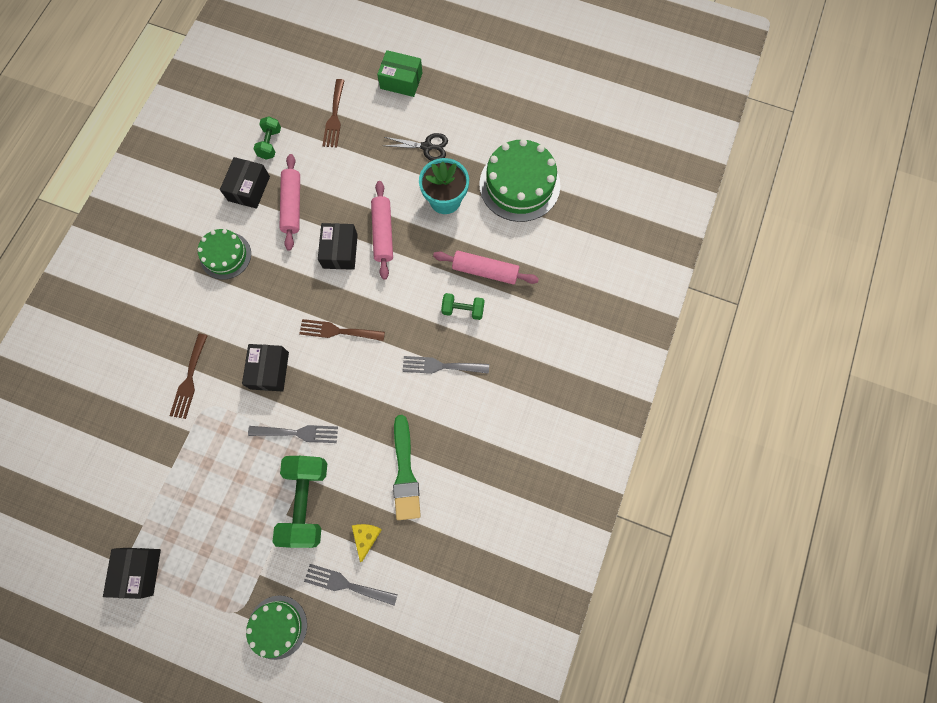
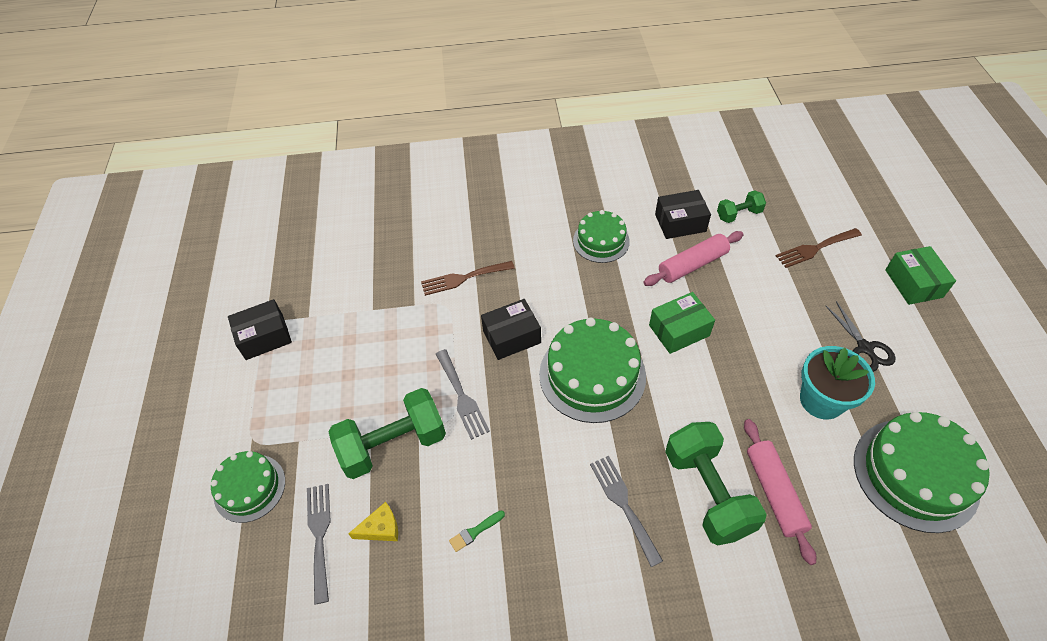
camera: 65 degrees right, 20 degrees down
brown fork [299,319,385,341] -> green cake [539,317,646,423]
black box [318,223,358,270] -> green box [649,292,715,354]
pink rolling pin [371,181,393,280] -> none
green brush [393,415,421,520] -> green brush [449,510,505,552], size x0.45
green dumbbell [441,293,485,320] -> green dumbbell [665,422,767,546], size x1.92

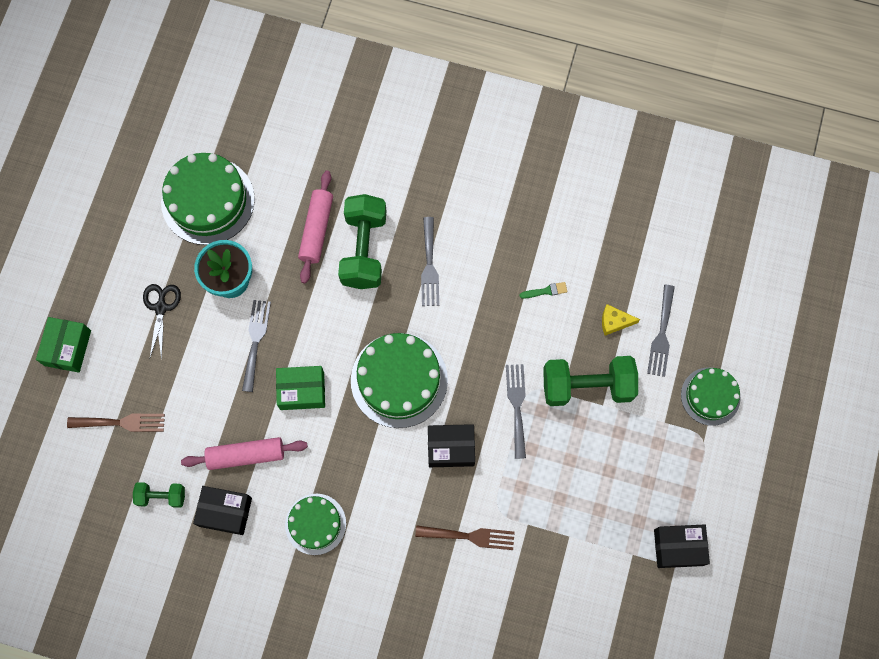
camera: 160 degrees left, 20 degrees up
none -> grey fork [242,300,271,392]

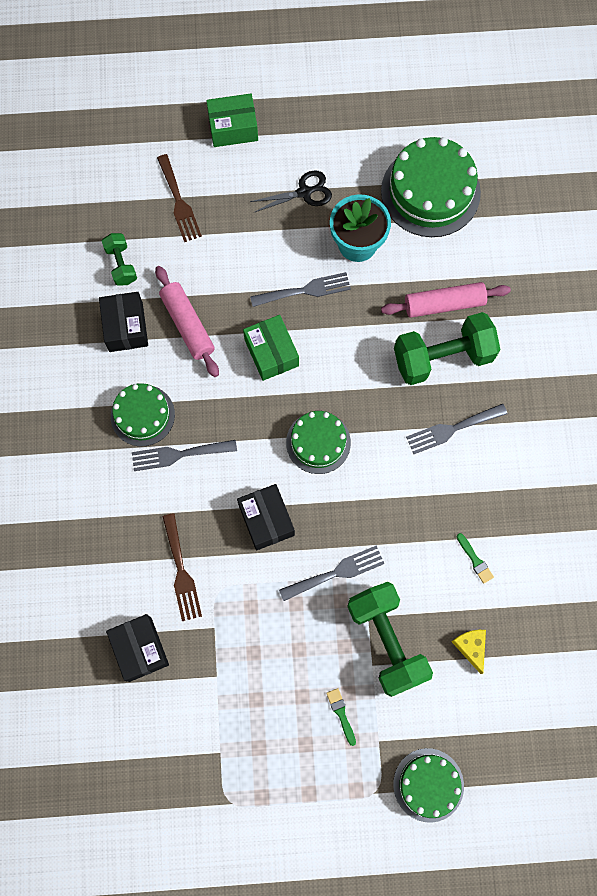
camera: 70 degrees right, 0 degrees up
green cake [351,333,448,428] -> green cake [286,411,351,474], size x0.61
grey fork [647,285,675,377] -> grey fork moved to [132,440,237,471]
black box [654,524,710,568] -> black box moved to [106,614,169,682]
none -> green brush [326,688,356,746]

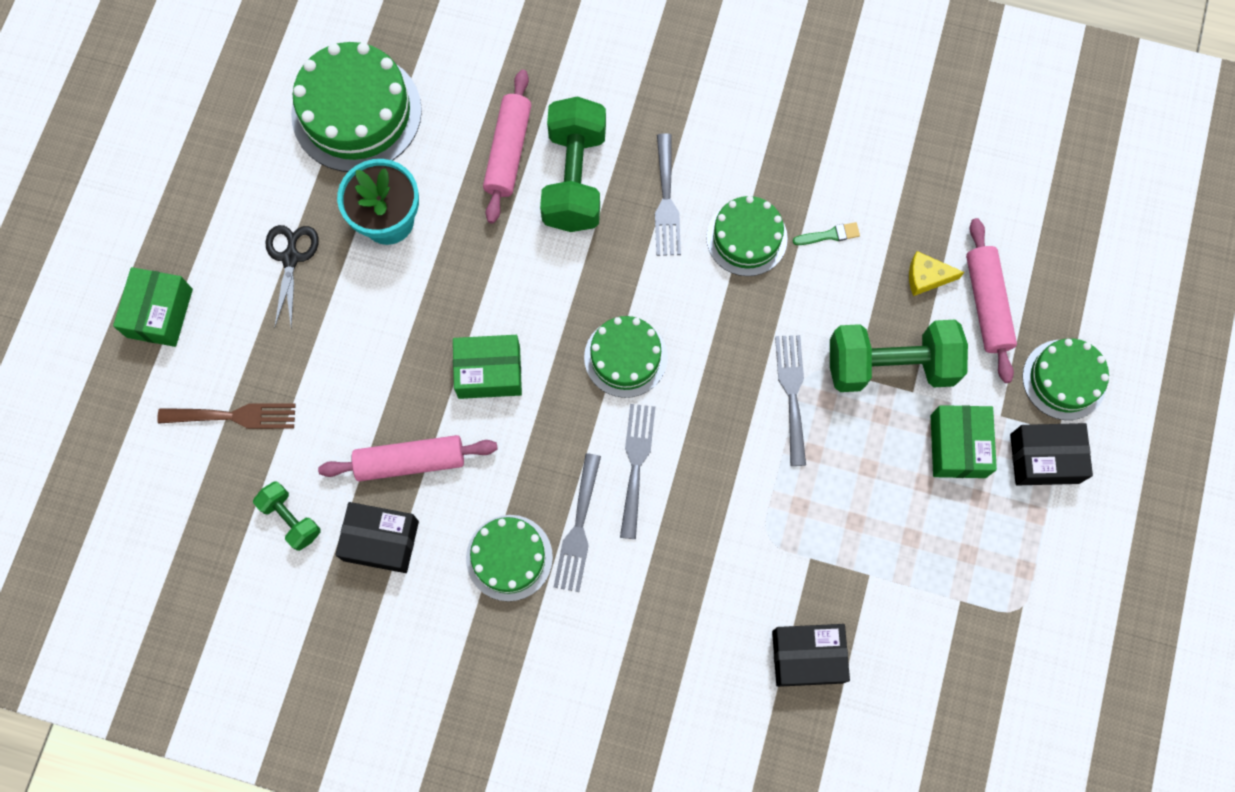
camera: 70 degrees left, 0 degrees up
green dumbbell [102,233,137,286] -> green dumbbell turned 45 degrees clockwise [253,481,321,551]
brown fork [162,513,202,621] -> none
black box [237,484,295,551] -> black box moved to [1010,423,1093,485]
grey fork [250,272,351,307] -> grey fork moved to [620,404,655,539]
green brush [326,688,356,746] -> green box [931,405,997,478]
none -> green cake [706,196,788,276]
none -> pink rolling pin [966,218,1017,383]

